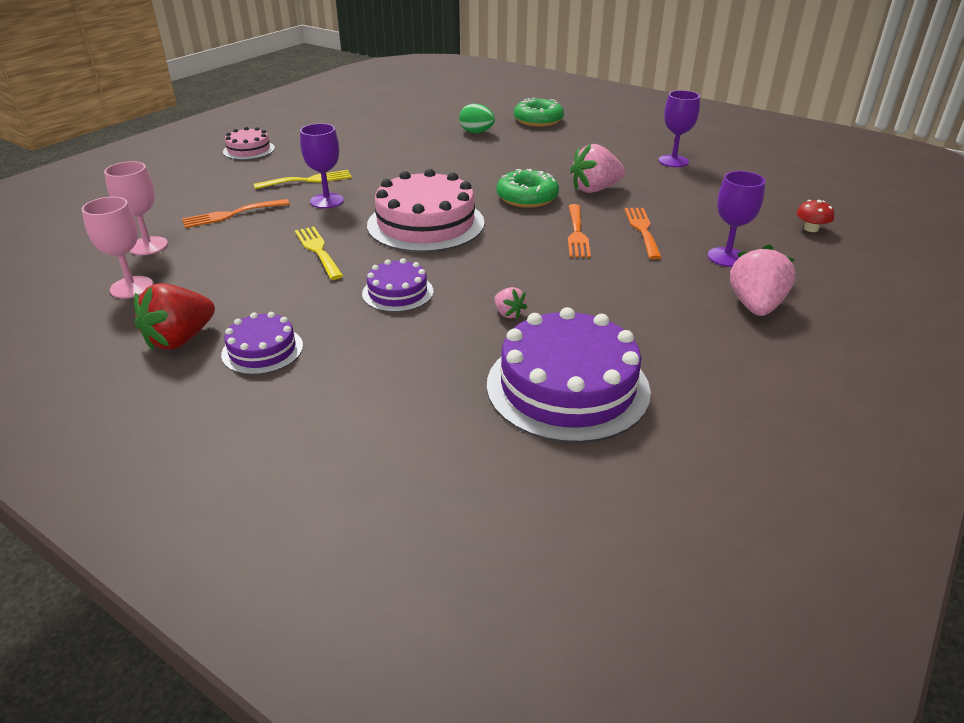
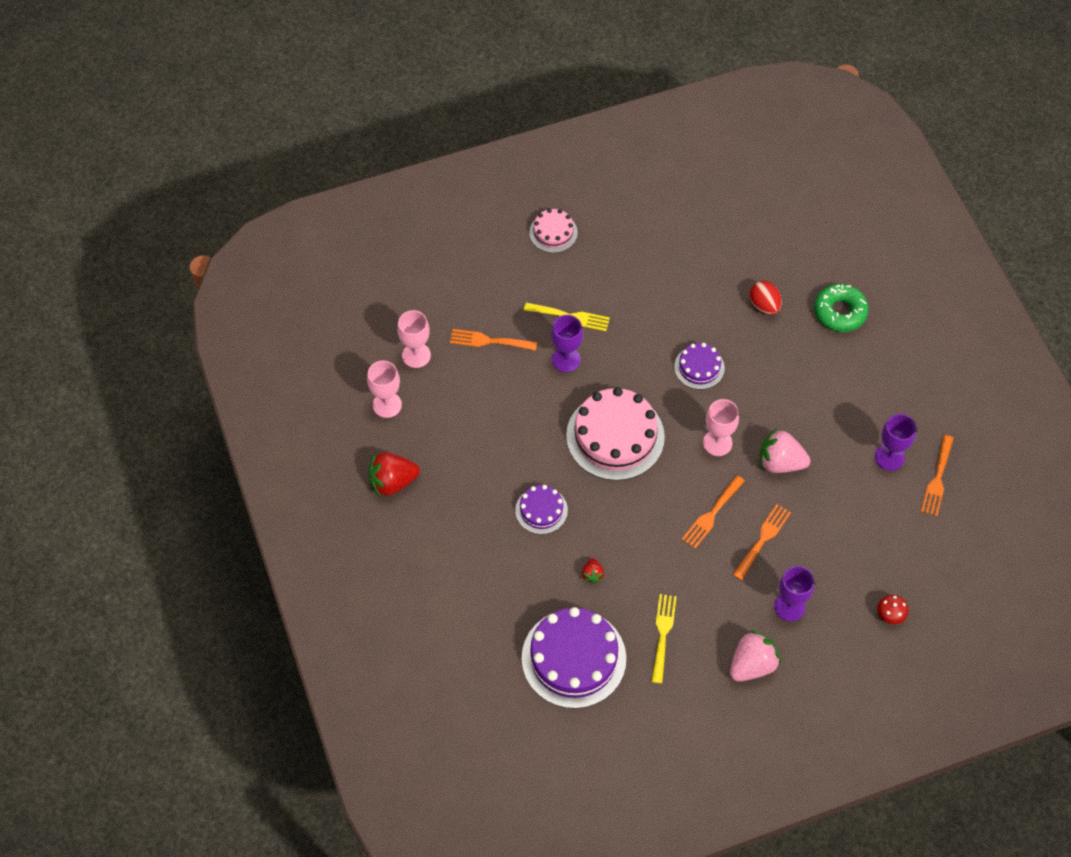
camera: 35 degrees right, 25 degrees up
purple cake [221,312,303,375] -> purple cake moved to [674,343,725,390]
yellow fork [295,226,343,280] -> yellow fork moved to [652,594,677,684]
green egg [459,104,495,133] -> red egg [750,281,782,315]
pink strawberry [495,287,527,319] -> red strawberry [582,558,604,584]
green donut [496,169,559,208] -> pink goblet [703,399,739,456]
none -> orange fork [921,435,954,516]

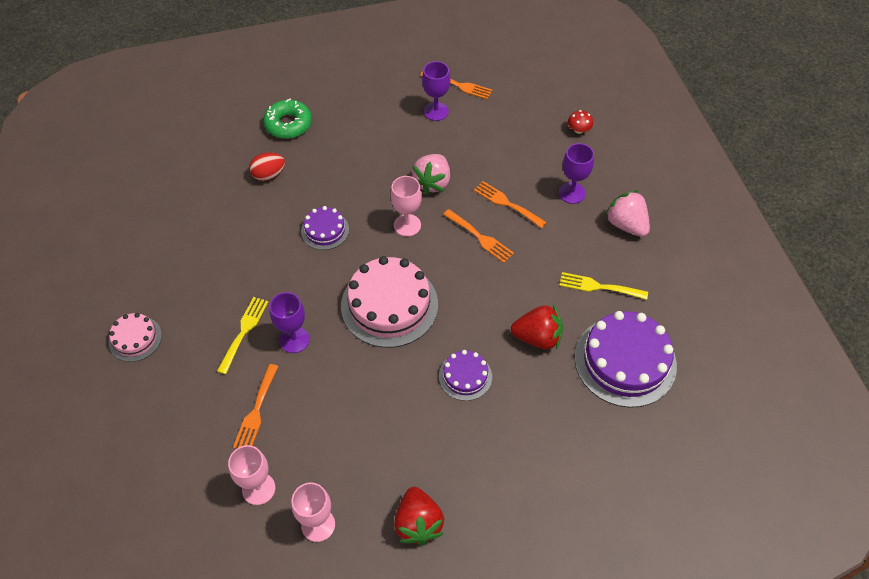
camera: 85 degrees left, 5 degrees down
red strawberry [582,558,604,584] -> red strawberry [511,305,563,349], size x1.99

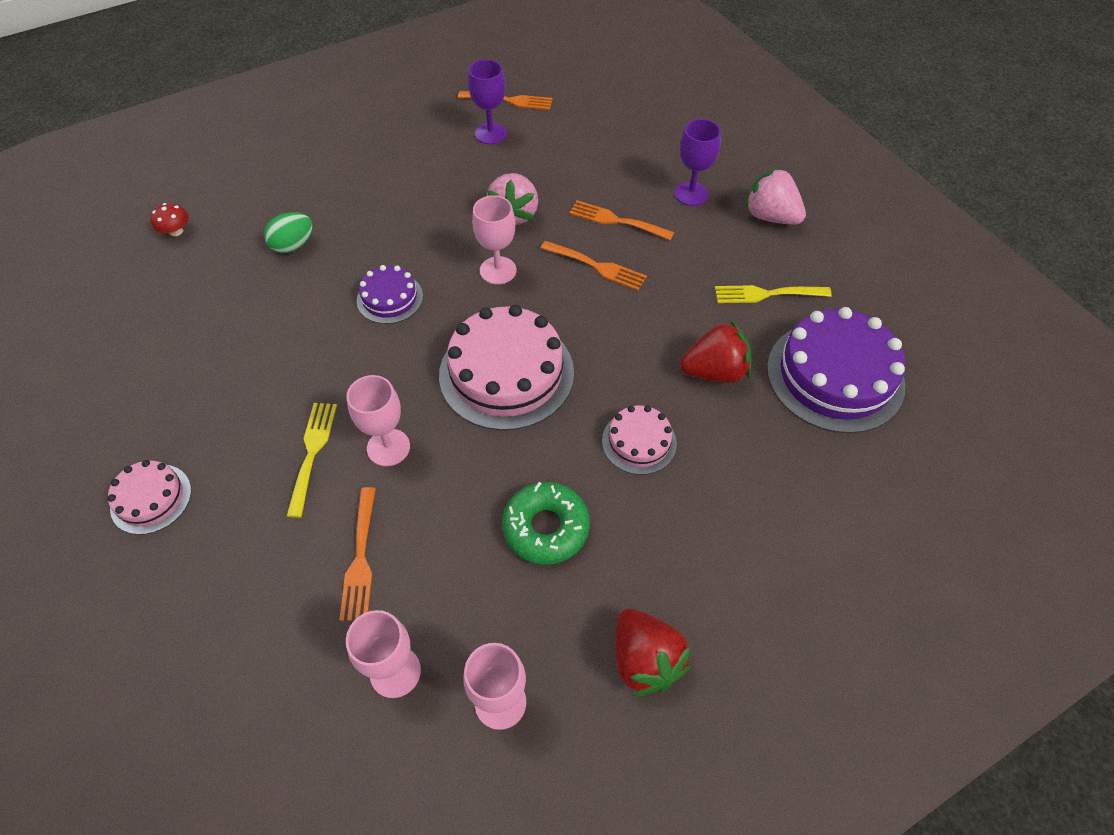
camera: 15 degrees left, 0 degrees up
red egg [249,152,285,181] -> green egg [264,212,313,253]
green donut [263,99,312,139] -> green donut moved to [502,482,590,564]
purple goblet [270,292,310,353] -> pink goblet [347,375,410,466]
purple cake [439,350,492,401] -> pink cake [602,405,677,475]
red mushroom [568,110,593,134] -> red mushroom moved to [151,203,189,236]

